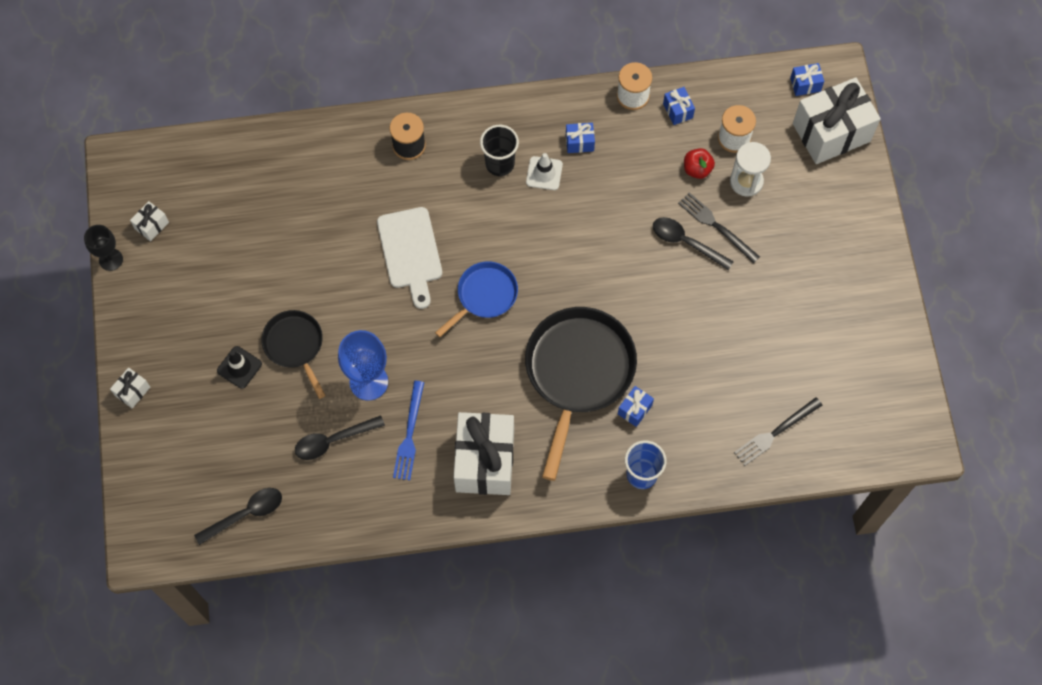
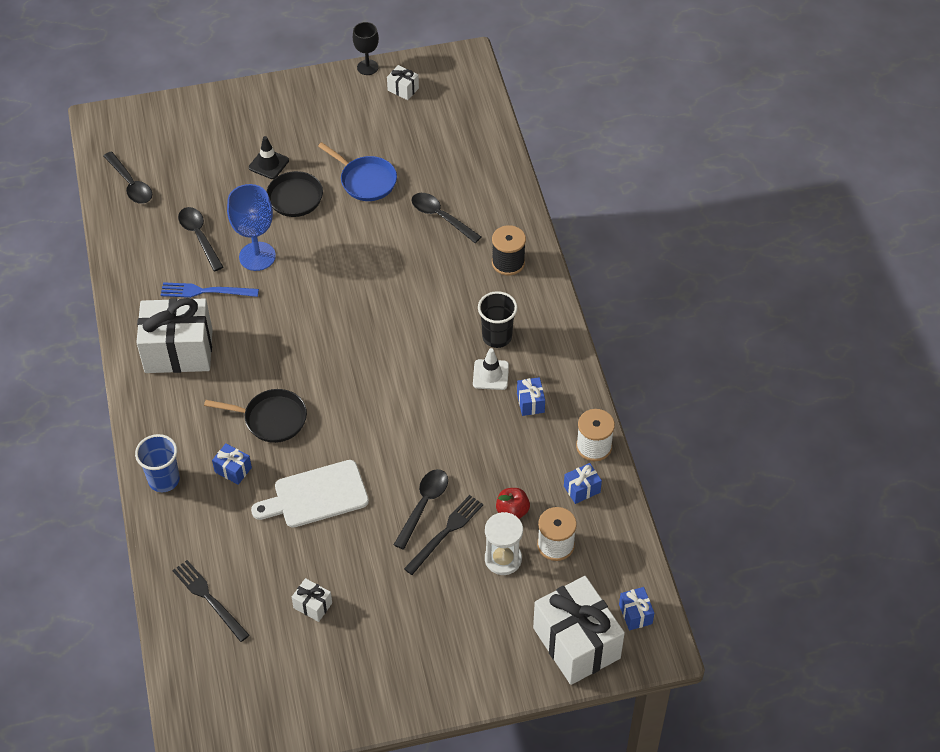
camera: 85 degrees right, 15 degrees down
white gift [110,367,150,408] -> white gift moved to [292,578,332,622]
white cutting board [377,207,442,309] -> white cutting board moved to [251,460,369,528]
blue pan [435,261,518,337] -> blue pan moved to [318,142,397,201]
black pan [525,307,637,481] -> black pan [204,389,307,443], size x0.55
none -> black spoon [411,193,481,243]

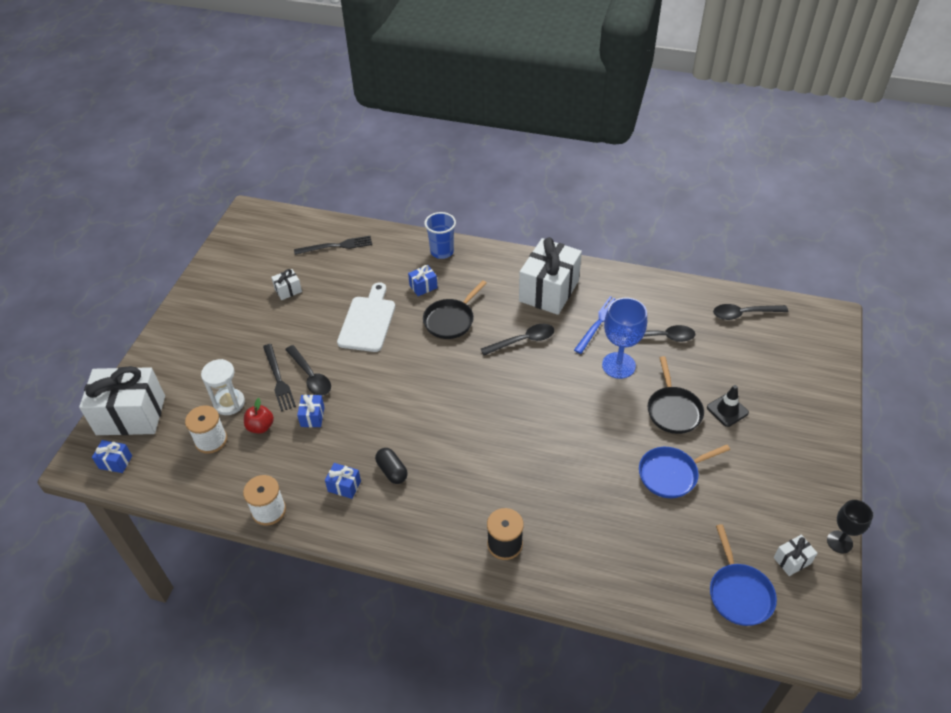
camera: 120 degrees right, 5 degrees down
black spoon [411,193,481,243] -> black spoon moved to [481,324,554,355]
white traffic cone [473,348,509,390] -> black capsule [375,448,408,484]
black cup [478,291,518,348] -> none
blue gift [564,463,602,504] -> blue gift moved to [297,394,325,427]
none -> blue pan [710,524,777,626]

